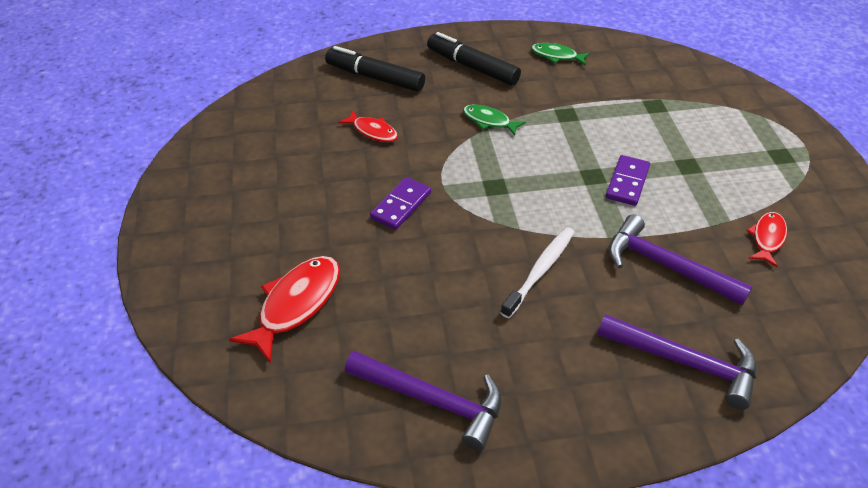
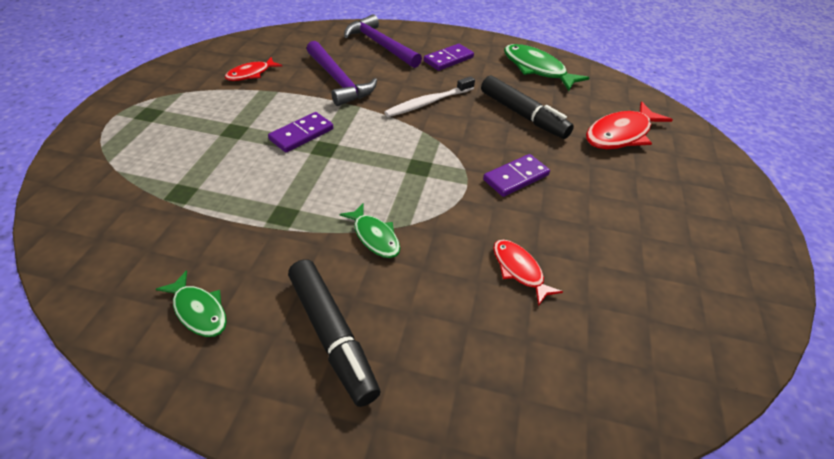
camera: 160 degrees left, 0 degrees up
black marker [325,46,425,92] -> black marker moved to [481,76,574,139]
purple hammer [345,351,502,451] -> green fish [504,44,590,91]
none -> purple domino [424,44,474,71]

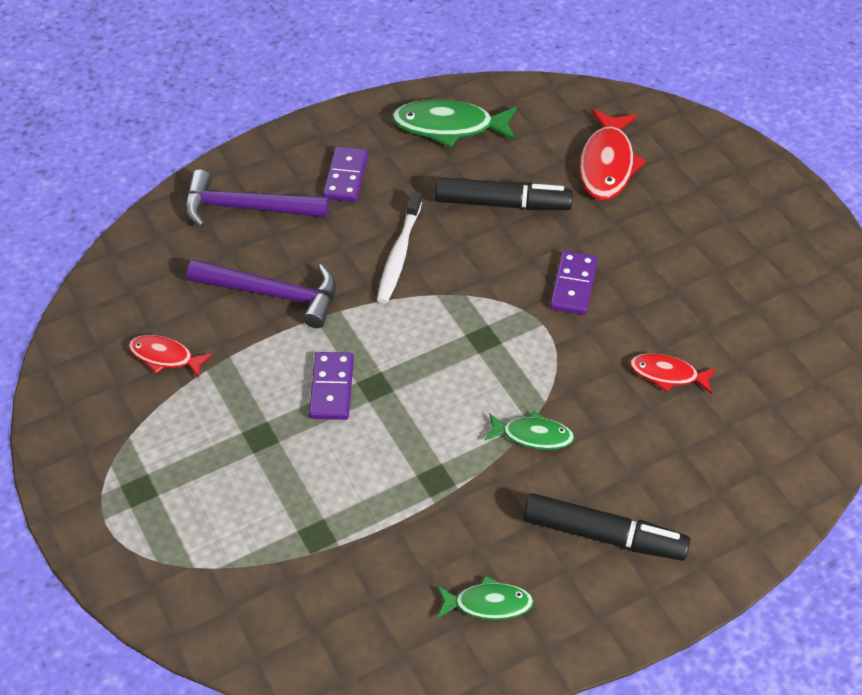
camera: 40 degrees left, 5 degrees up
red fish [225,57,282,81] -> red fish turned 105 degrees clockwise [128,335,213,378]

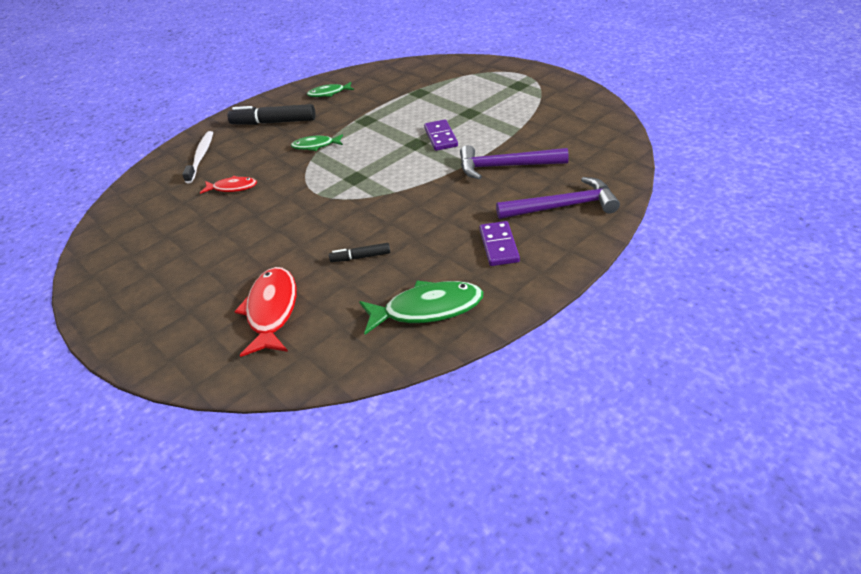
camera: 170 degrees right, 10 degrees down
red fish [128,335,213,378] -> none
white toothbrush [377,191,422,303] -> white toothbrush moved to [182,131,213,183]
black marker [435,177,573,210] -> black marker [329,243,390,262], size x0.53
purple domino [550,251,597,315] -> none

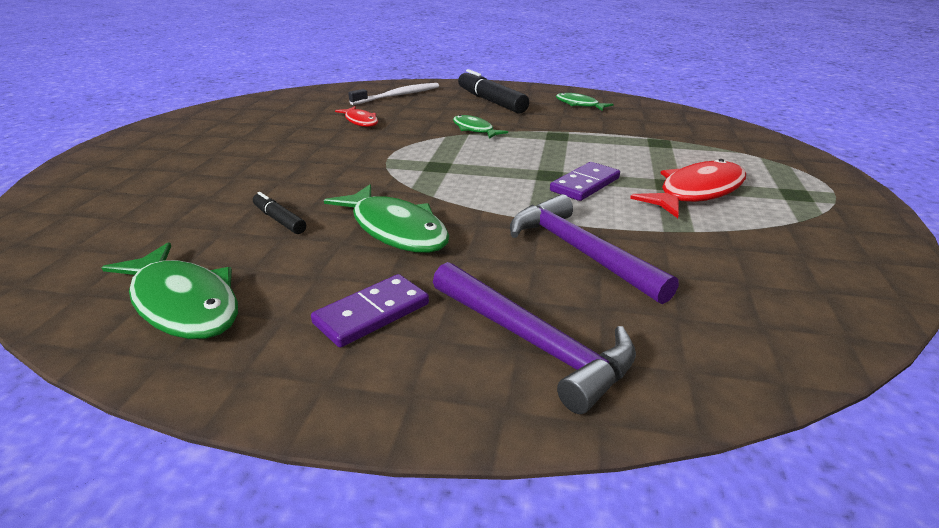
camera: 50 degrees right, 10 degrees down
red fish [234,267,296,357] -> red fish moved to [630,159,746,218]
none -> green fish [324,184,449,253]

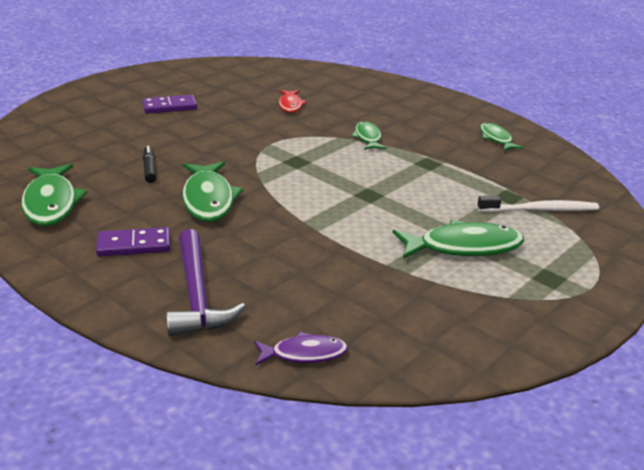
camera: 30 degrees right, 0 degrees up
white toothbrush [348,83,439,105] -> white toothbrush moved to [477,196,599,212]
black marker [458,69,529,114] -> none
purple hammer [510,194,679,304] -> none
purple domino [550,162,620,201] -> purple domino moved to [142,95,197,114]
red fish [630,159,746,218] -> green fish [393,220,524,259]
none -> purple fish [254,332,348,365]

